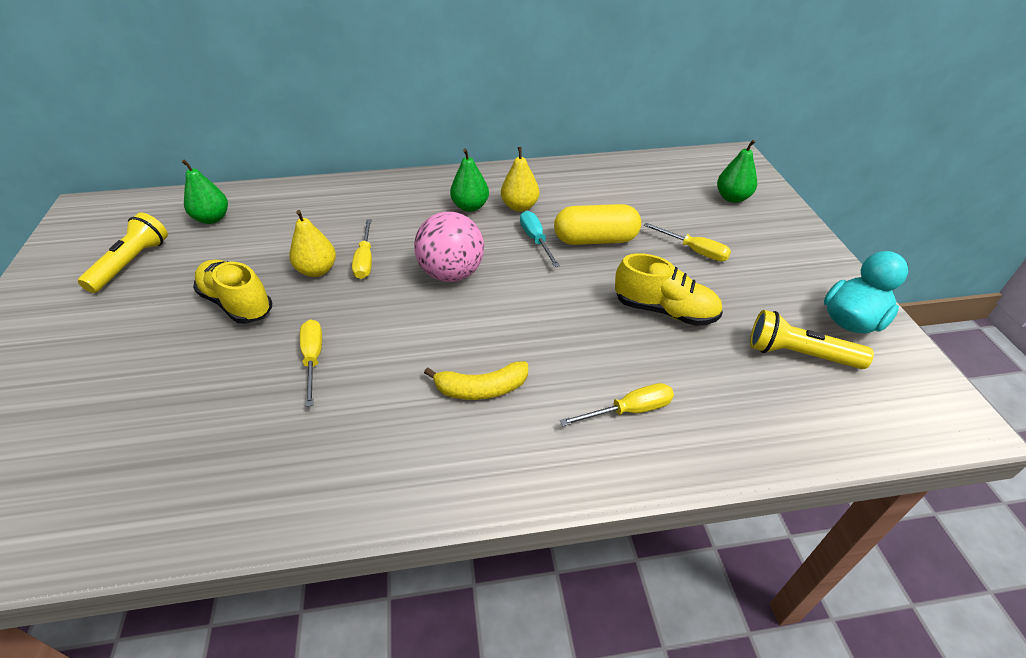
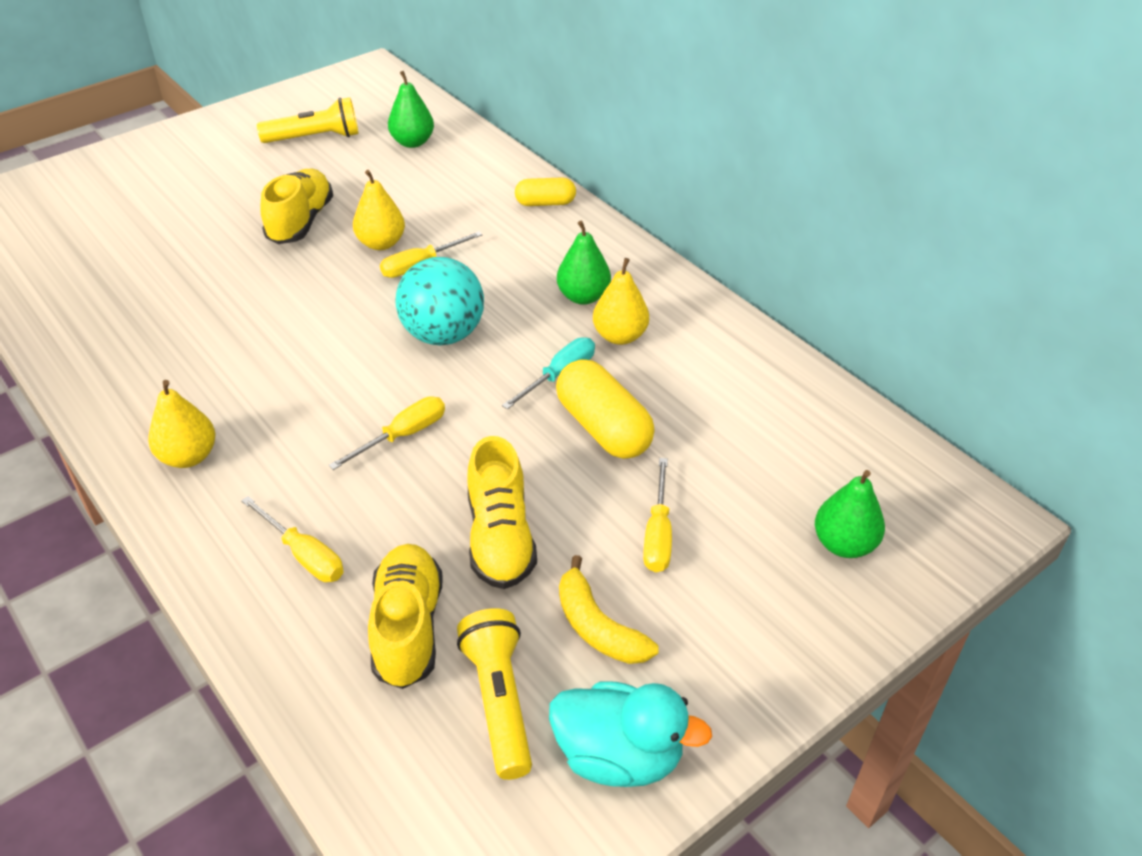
camera: 60 degrees right, 0 degrees up
yellow screwdriver [300,319,322,407] -> yellow screwdriver moved to [329,396,445,470]
pink ball [414,212,484,282] -> turquoise ball [395,257,484,346]
yellow banana [424,361,528,400] -> yellow banana moved to [559,555,659,664]
none -> yellow pear [148,380,216,468]
none -> yellow shoe [368,544,443,689]
none -> yellow capsule [515,177,576,206]

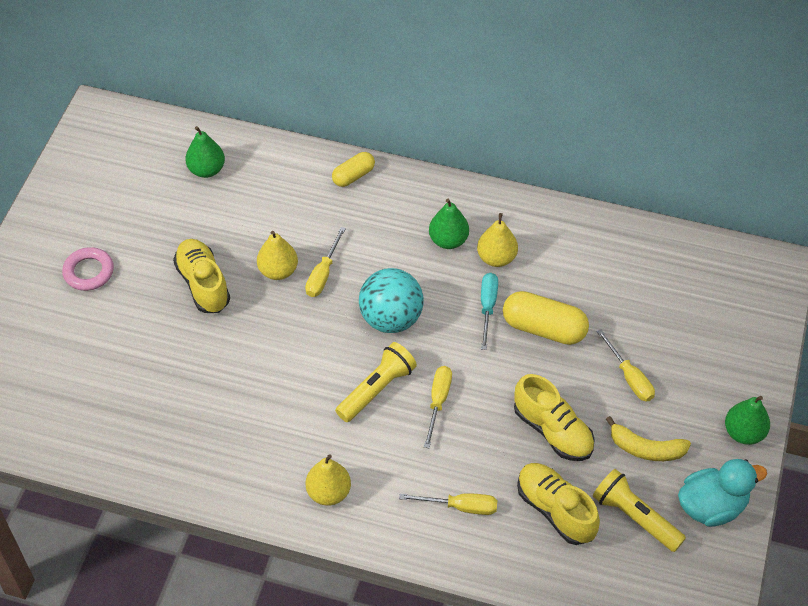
camera: 35 degrees left, 10 degrees up
yellow flashlight [257,98,359,143] -> yellow flashlight moved to [335,342,417,422]
green pear [815,470,885,558] -> green pear moved to [725,396,770,445]
none -> pink ring [62,247,114,291]

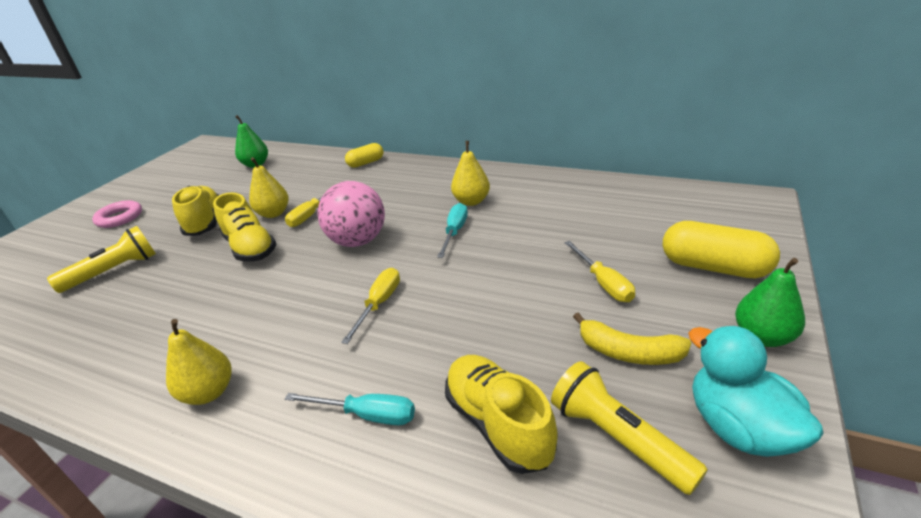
camera: 10 degrees right, 20 degrees down
yellow flashlight [335,342,417,422] -> yellow flashlight moved to [47,226,156,293]
turquoise ball [359,268,424,333] -> pink ball [317,181,385,247]
yellow screwdriver [399,493,497,515] -> turquoise screwdriver [285,393,415,425]
green pear [429,199,469,249] -> none
yellow capsule [503,291,589,345] -> yellow capsule moved to [662,221,780,278]
yellow shoe [514,374,595,461] -> yellow shoe moved to [213,193,276,262]
turquoise duck [678,459,767,527] -> turquoise duck turned 105 degrees counterclockwise [688,326,824,457]

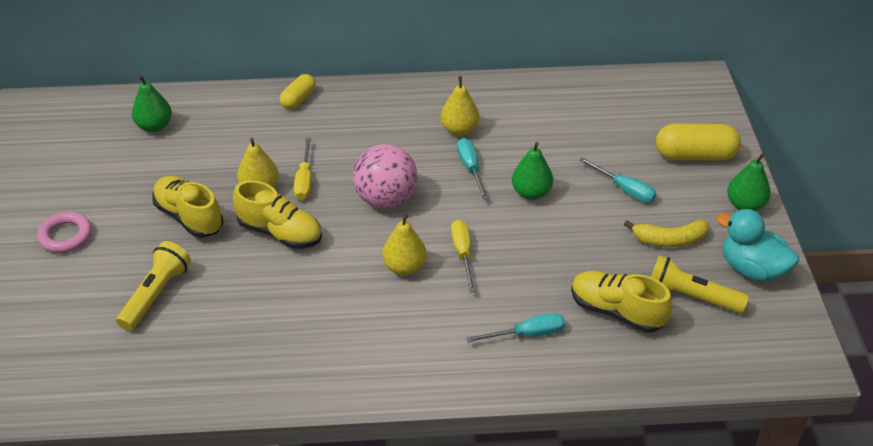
camera: 30 degrees left, 10 degrees up
yellow pear [166,319,232,405] -> yellow pear moved to [382,213,427,275]
yellow screwdriver [564,241,635,302] -> turquoise screwdriver [579,157,656,203]
none -> green pear [512,142,553,200]

